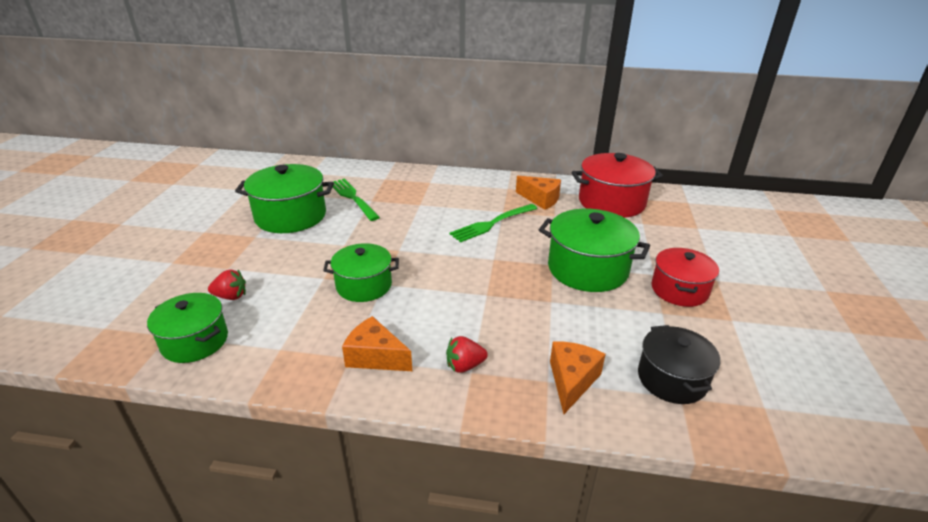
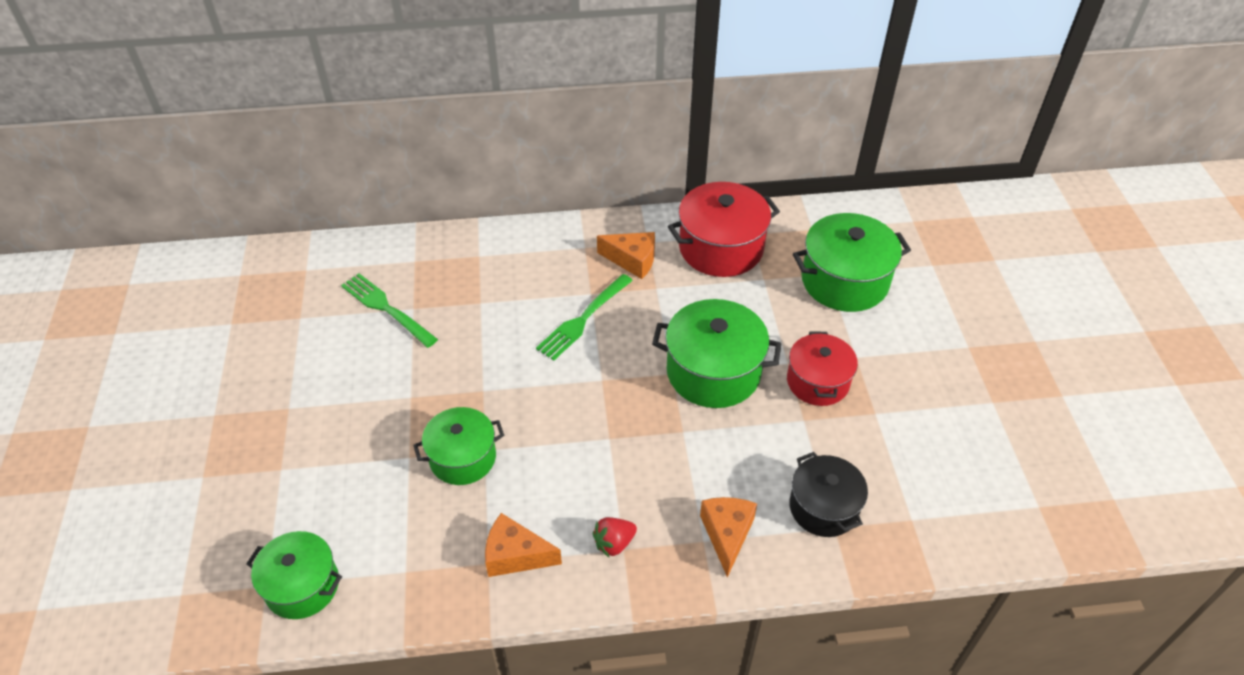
camera: 15 degrees left, 15 degrees up
red strawberry [208,269,246,300] -> none
green pot [235,164,334,233] -> green pot moved to [793,213,911,312]

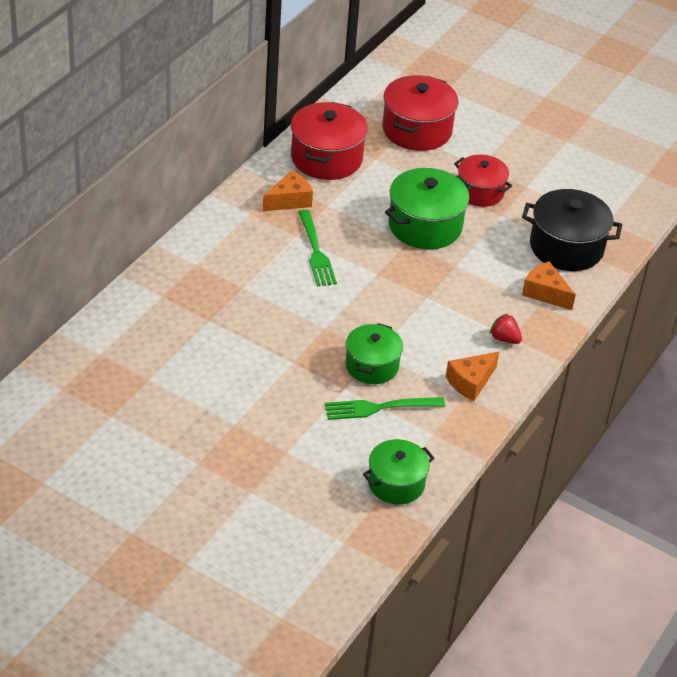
camera: 55 degrees left, 5 degrees down
green fork [341,273,438,348] -> green fork moved to [325,397,445,420]
red strawberry [593,517,637,557] -> red strawberry turned 120 degrees clockwise [490,314,522,344]
black pot [789,452,868,537] -> black pot [522,189,622,271], size x1.51
green pot [793,213,911,312] -> red pot [382,75,459,151]

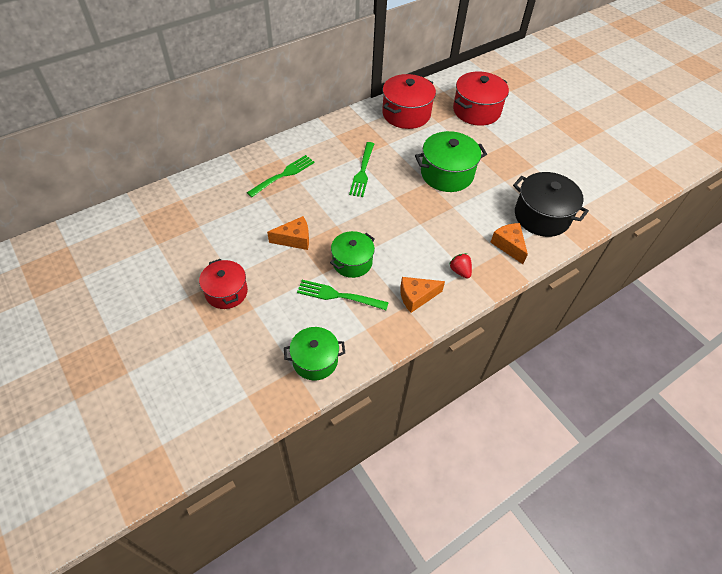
camera: 25 degrees right, 10 degrees up
orange cheese [263,170,313,211] -> orange cheese moved to [267,216,309,250]
red pot [454,155,512,207] -> red pot moved to [199,259,248,309]
none -> green fork [247,155,315,197]

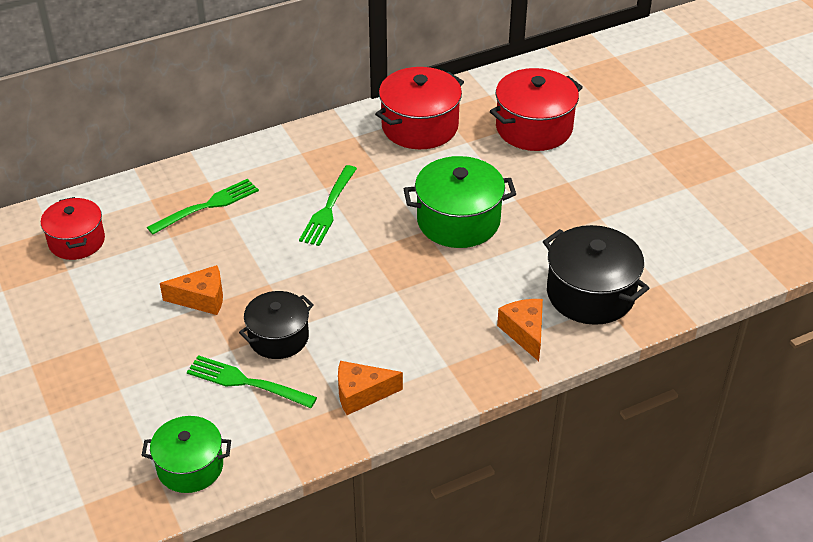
camera: 10 degrees right, 10 degrees down
red pot [199,259,248,309] -> red pot moved to [41,197,105,260]
green pot [330,231,375,278] -> black pot [239,291,314,359]
red strawberry [449,253,472,279] -> none

